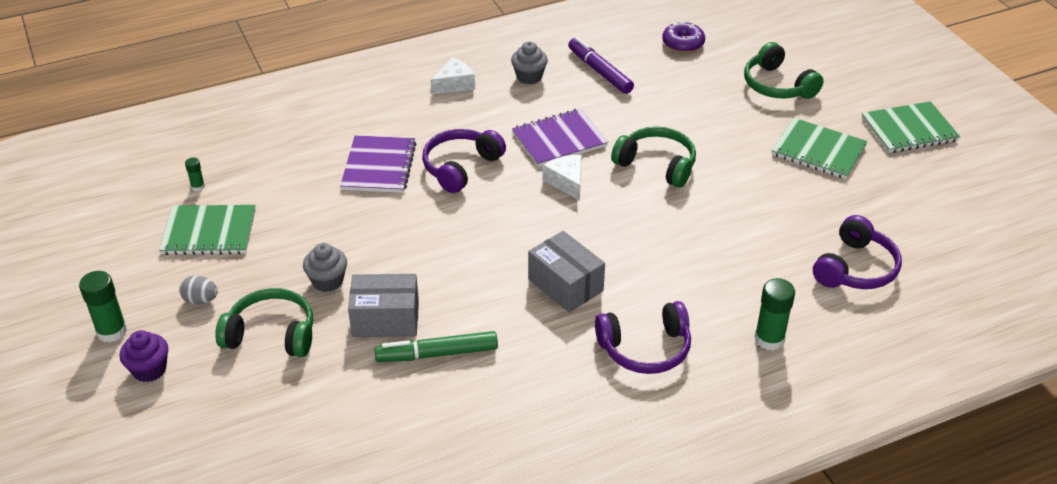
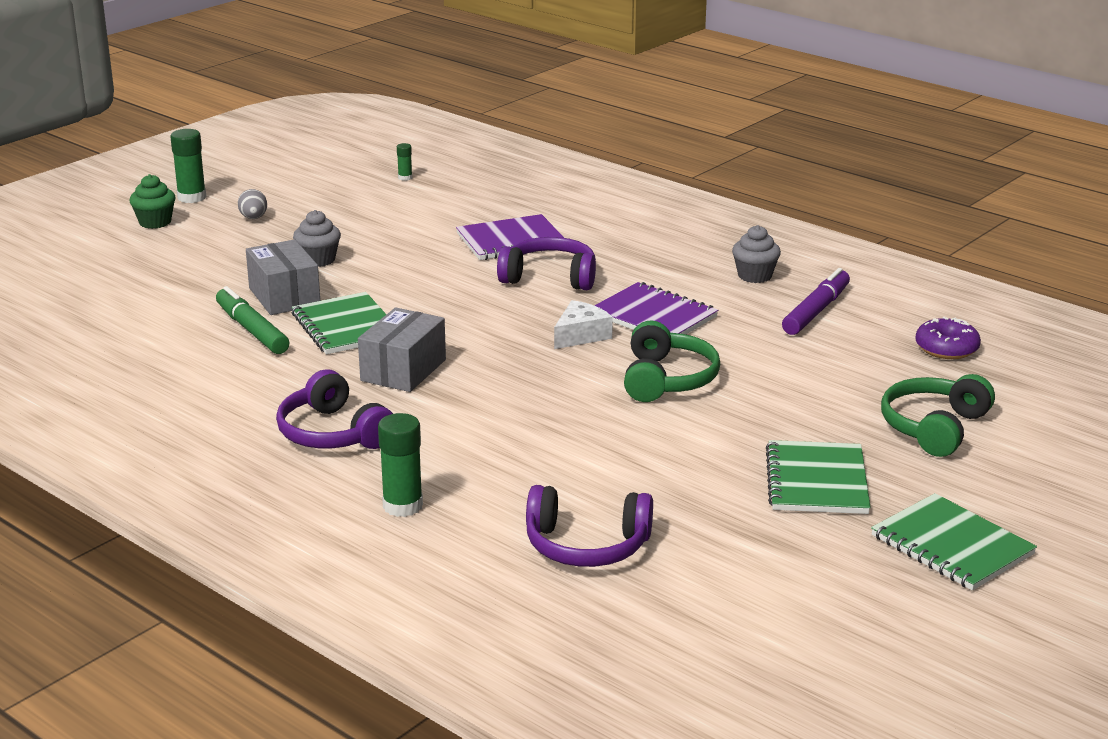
camera: 65 degrees right, 15 degrees down
purple cupcake [120,330,168,382] -> green cupcake [130,174,176,229]
green notebook [159,205,256,255] -> green notebook moved to [292,292,387,354]
green headphones [215,288,313,357] -> none
white cheese [431,57,475,95] -> none

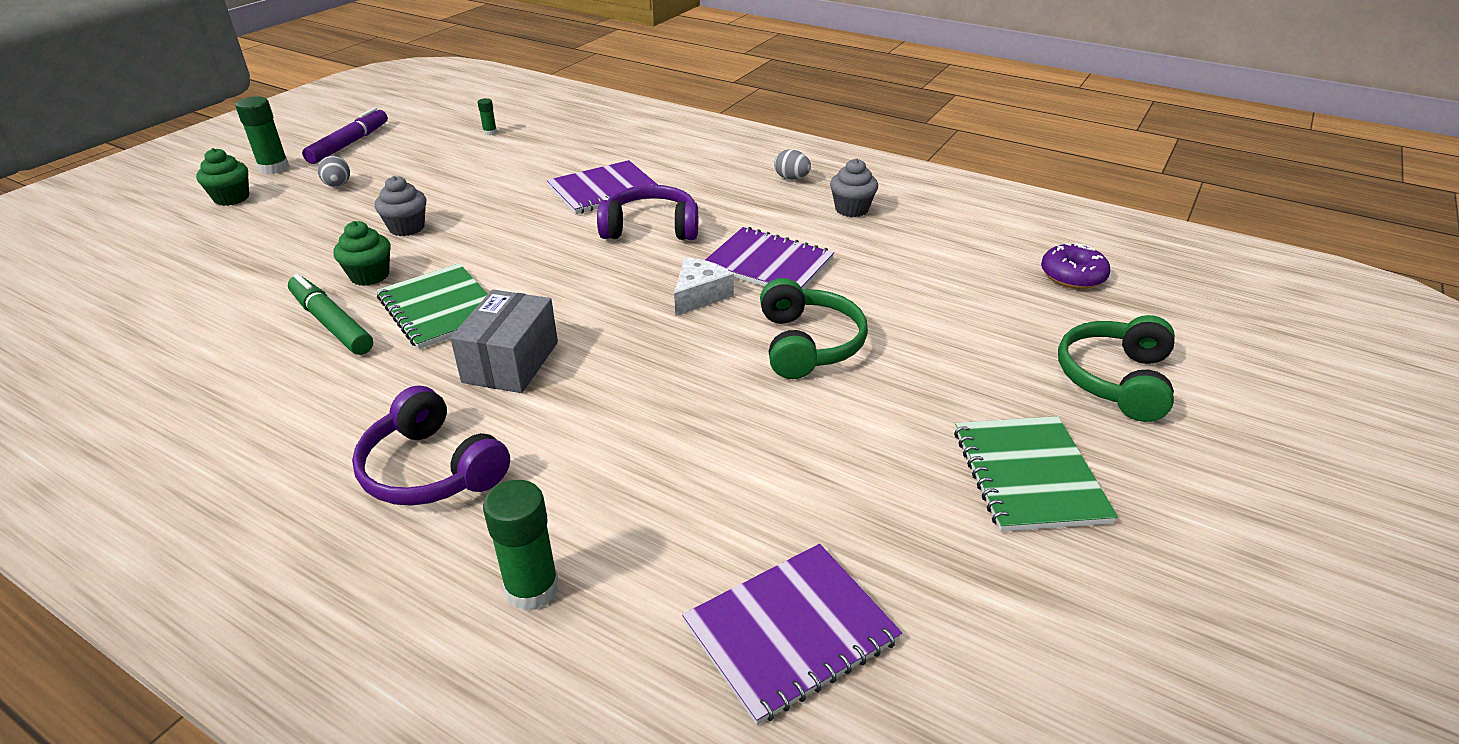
camera: 10 degrees left, 10 degrees up
grey box [246,239,320,315] -> green cupcake [333,221,391,286]
purple headphones [526,485,653,567] -> purple notebook [682,544,902,725]
purple marker [782,268,850,335] -> purple marker moved to [302,107,388,164]
green notebook [871,493,1037,591] -> none
none -> grey egg [774,149,811,180]

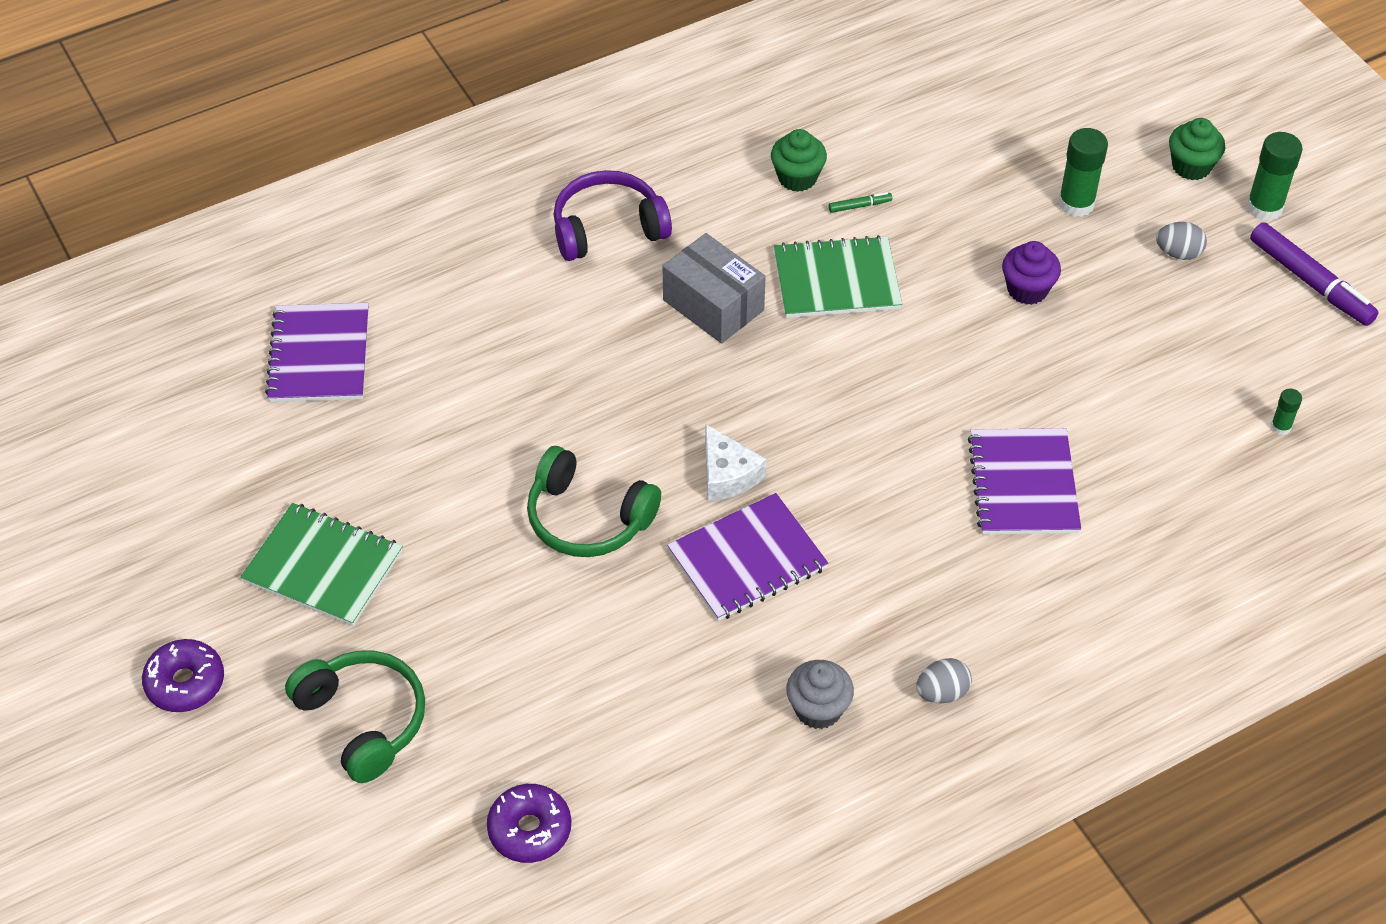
camera: 120 degrees right, 15 degrees up
green marker [288,274,373,355] -> green marker [828,192,892,213], size x0.44
green cupcake [333,221,391,286] -> green cupcake moved to [771,129,827,192]
grey cupcake [375,176,426,236] -> purple cupcake [1002,241,1061,305]
green glue stick [483,480,559,611] -> green glue stick moved to [1058,128,1108,217]
purple headphones [597,185,698,240] -> none
none -> purple donut [142,639,224,712]

